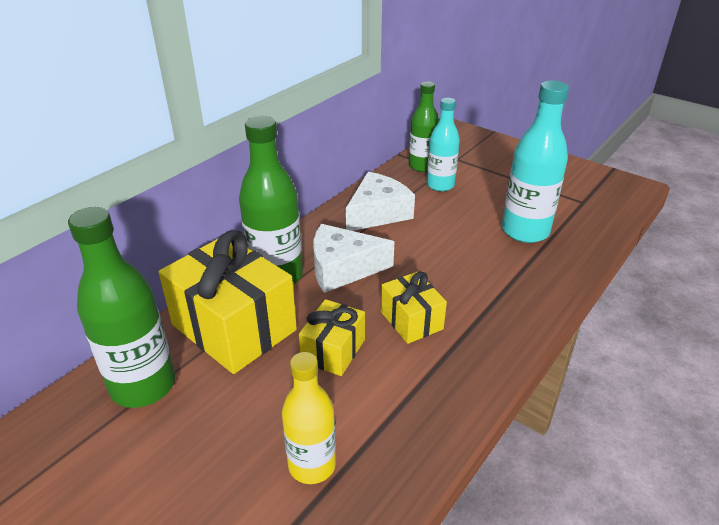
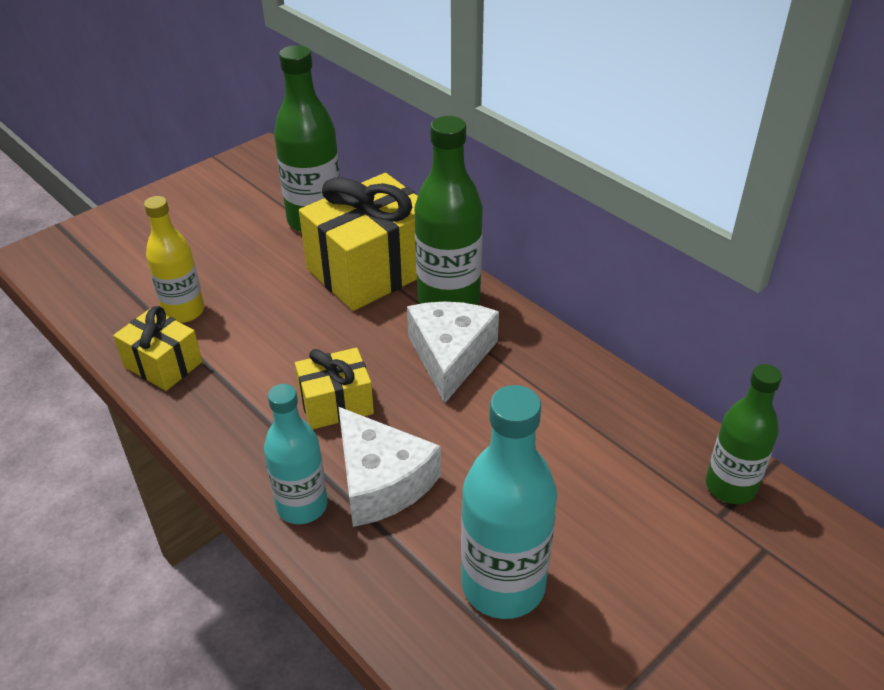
camera: 100 degrees right, 5 degrees up
yellow gift [299,299,365,376] -> yellow gift moved to [113,306,202,391]
white cheese [346,172,415,231] -> white cheese moved to [339,407,441,527]
turquoise bottle [426,98,460,192] -> turquoise bottle moved to [264,384,328,524]

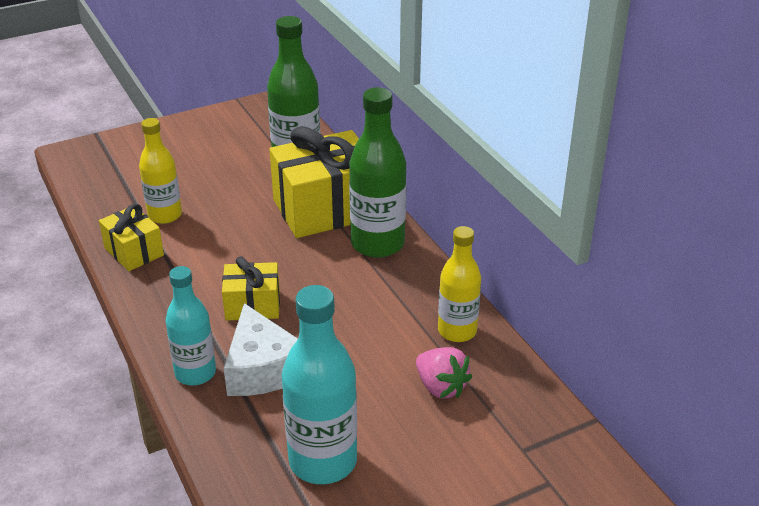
camera: 15 degrees right, 5 degrees down
white cheese [407,302,499,403] -> none
green bottle [706,364,782,504] -> none
none -> pink strawberry [416,347,472,398]
none -> yellow bottle [438,226,481,342]

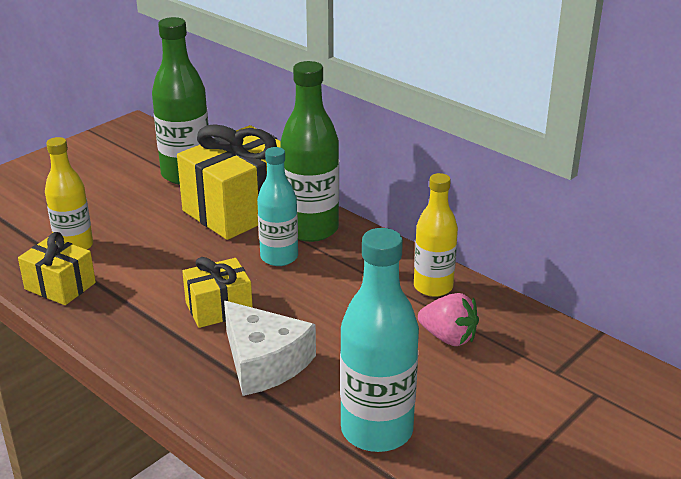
camera: 20 degrees left, 5 degrees down
turquoise bottle [165,266,216,386] -> turquoise bottle moved to [257,147,298,266]

